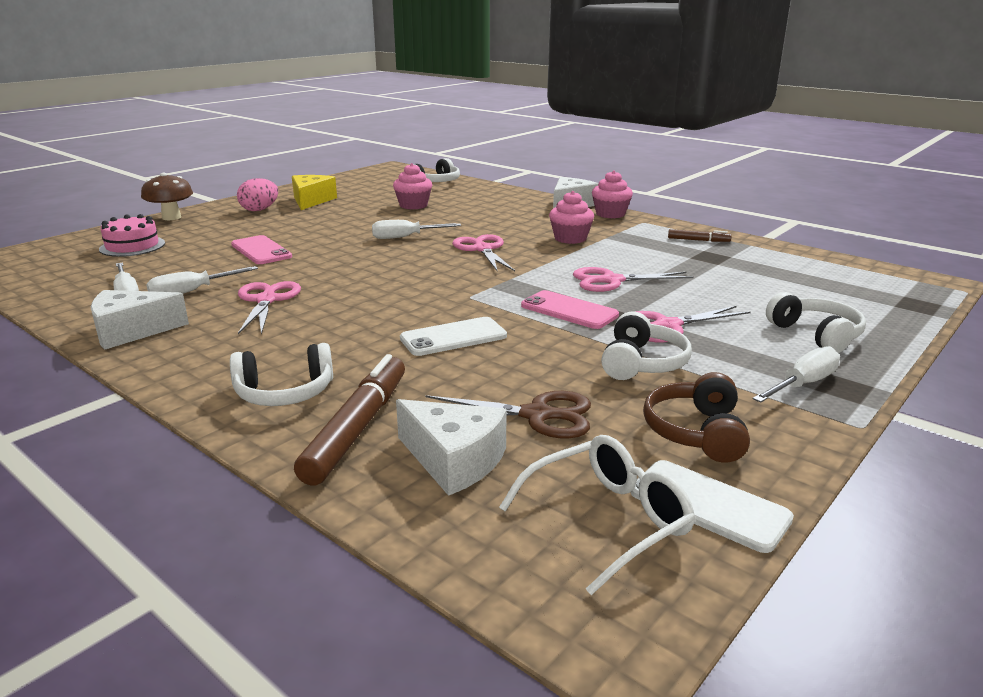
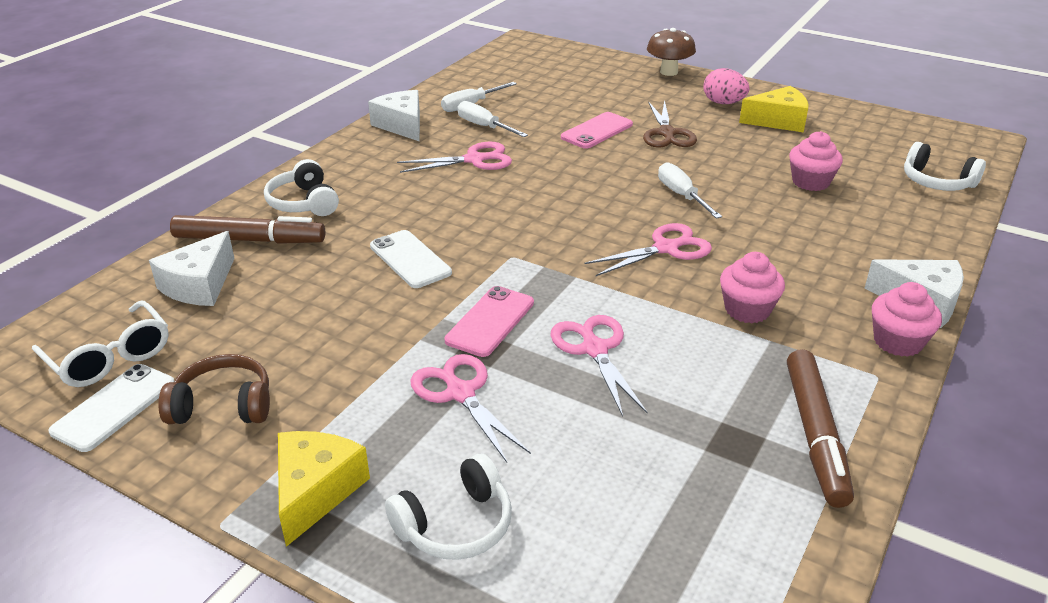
camera: 80 degrees right, 10 degrees up
pink cake [99,214,165,257] -> none
brown scissors [425,391,591,439] -> brown scissors moved to [643,100,697,148]
white headphones [601,312,692,380] -> none
brown marker [668,229,731,242] -> brown marker [787,349,854,508], size x2.00
white screwdriver [753,346,840,403] -> yellow cheese [278,431,370,547]

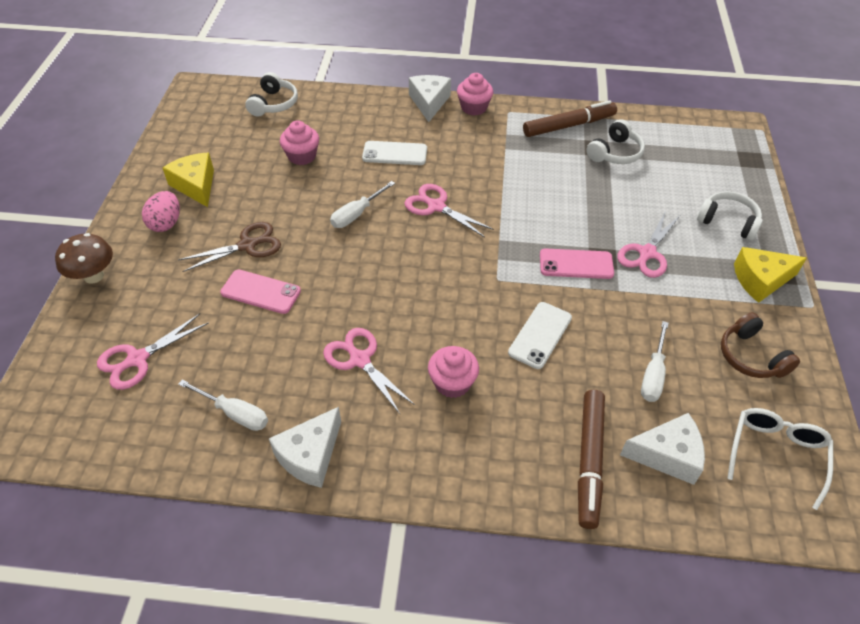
camera: 115 degrees left, 15 degrees up
white phone [49,364,174,452] -> white phone moved to [362,141,427,165]
brown marker [170,215,325,244] -> brown marker turned 150 degrees counterclockwise [578,390,605,529]
white headphones [264,159,339,216] -> white headphones moved to [586,119,645,164]
white screwdriver [457,101,528,137] -> white screwdriver moved to [641,321,669,402]
pink scissors [550,315,648,417] -> pink scissors moved to [97,313,209,390]
pink cupcake [720,252,785,323] -> pink cupcake moved to [428,346,479,398]

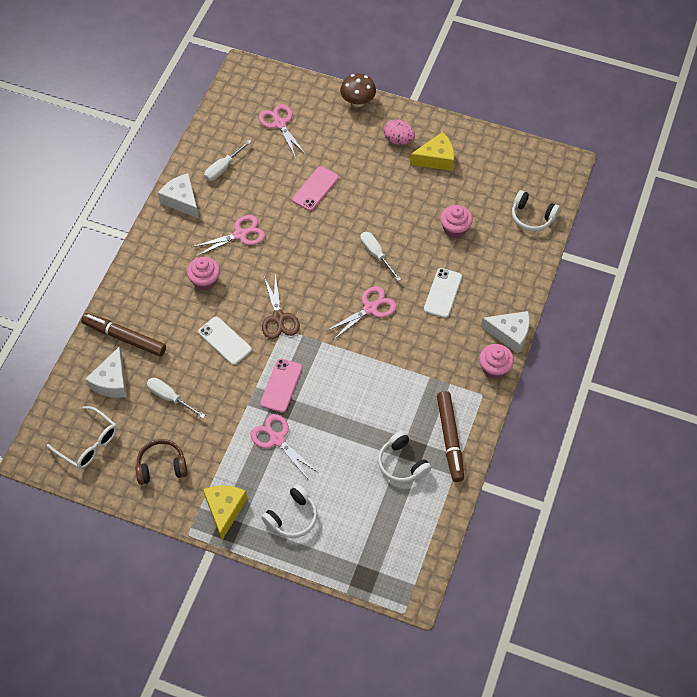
camera: 105 degrees right, 10 degrees up
brown scissors [178,222,281,272] -> brown scissors moved to [262,274,300,339]

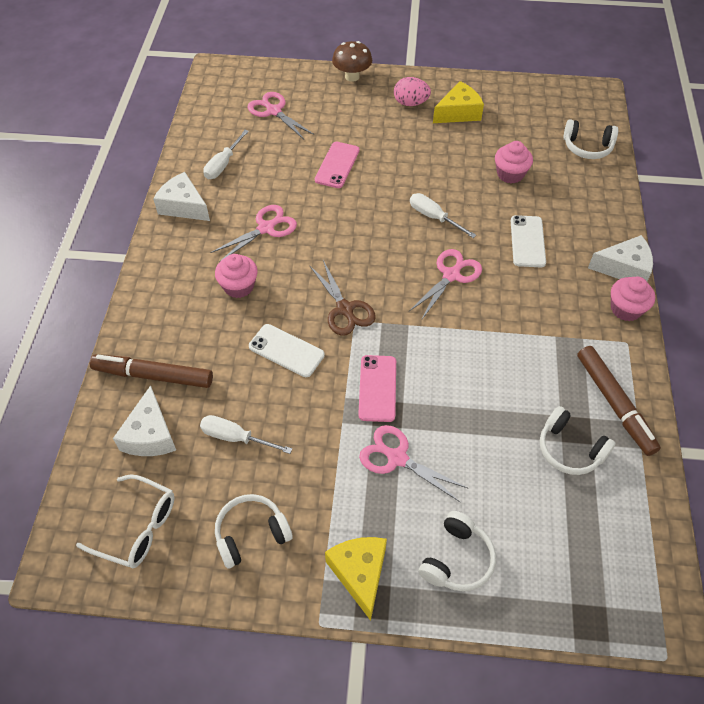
camera: 15 degrees left, 5 degrees down
brown headphones [135,439,187,485] -> white headphones [215,494,293,569]

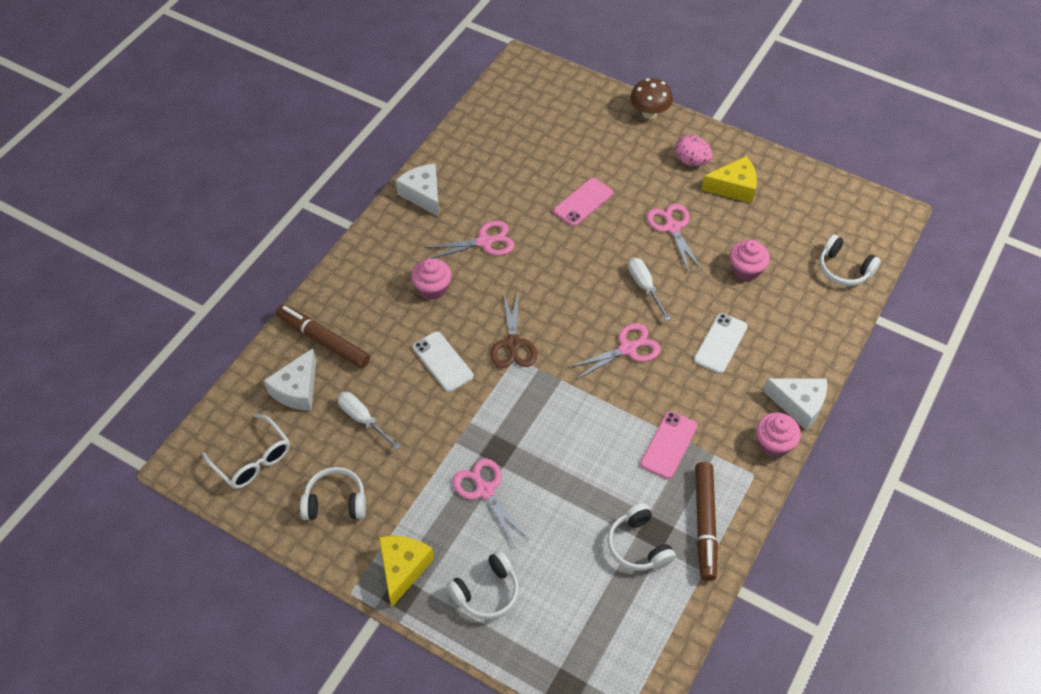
camera: 25 degrees right, 0 degrees up
white screwdriver [203,130,249,179] -> none
pink scissors [247,92,314,139] -> pink scissors moved to [647,204,702,273]
pink phone [358,355,396,422] -> pink phone moved to [640,411,697,479]

